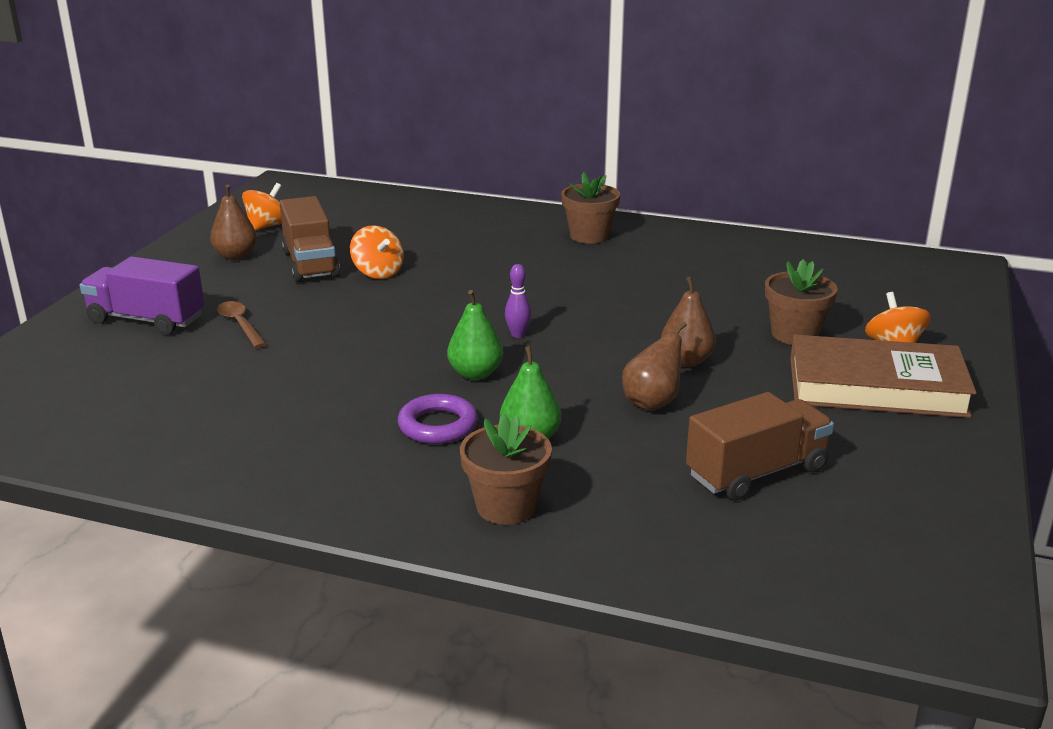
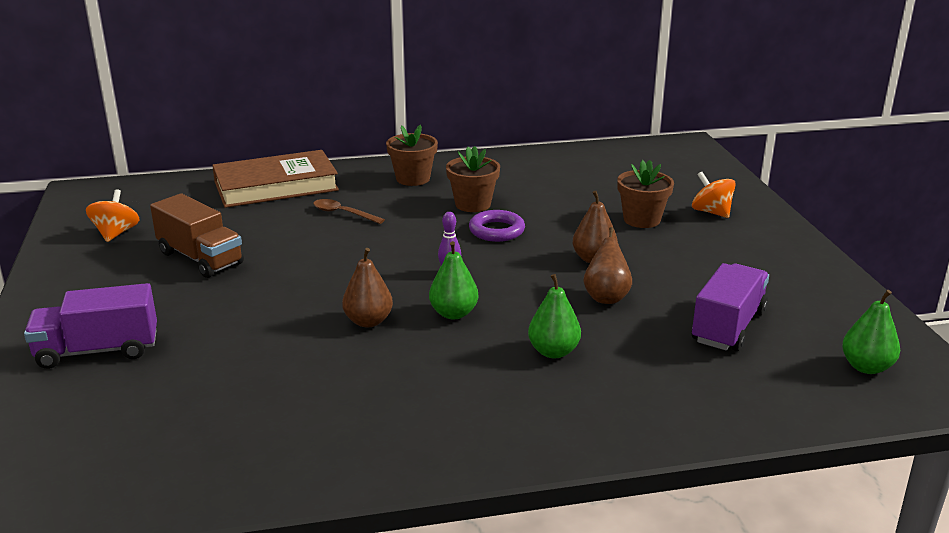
camera: 30 degrees left, 0 degrees up
brown pear [210,184,257,260] -> brown pear moved to [342,248,393,328]
brown spoon [217,301,266,348] -> brown spoon moved to [314,199,385,224]
orange spinning top [350,225,404,279] -> none
purple ring [398,394,478,444] -> purple ring moved to [469,210,525,242]
brown flower pot [460,414,552,525] -> brown flower pot moved to [446,146,500,212]
brown truck [686,392,834,500] -> purple truck [692,263,769,351]
brown book [790,335,977,418] -> brown book moved to [212,150,339,208]
none -> green pear [842,290,900,374]

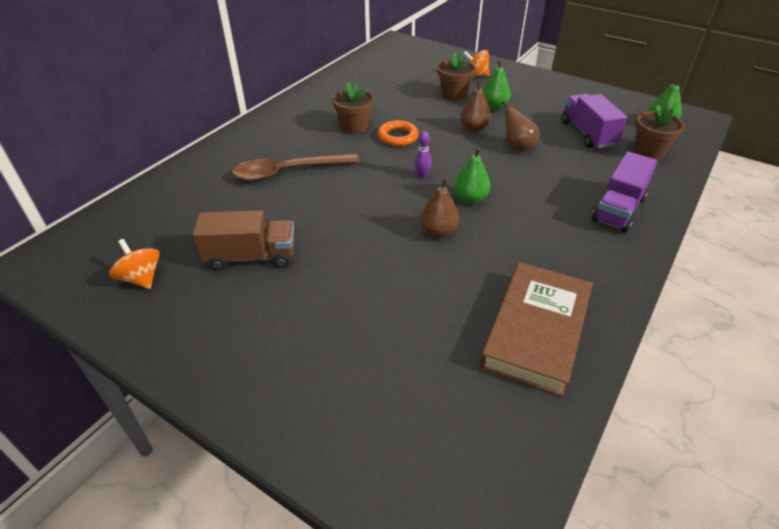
camera: 45 degrees left, 15 degrees up
purple truck [24,283,157,369] -> purple truck moved to [592,152,657,232]
brown book [212,150,339,208] -> brown book moved to [480,262,593,397]
brown spoon [314,199,385,224] -> brown spoon [232,154,359,181], size x1.88
brown flower pot [386,125,438,186] -> brown flower pot moved to [634,105,684,160]
purple ring [469,210,525,242] -> orange ring [378,120,419,146]
green pear [528,274,581,358] -> green pear moved to [483,60,511,110]

